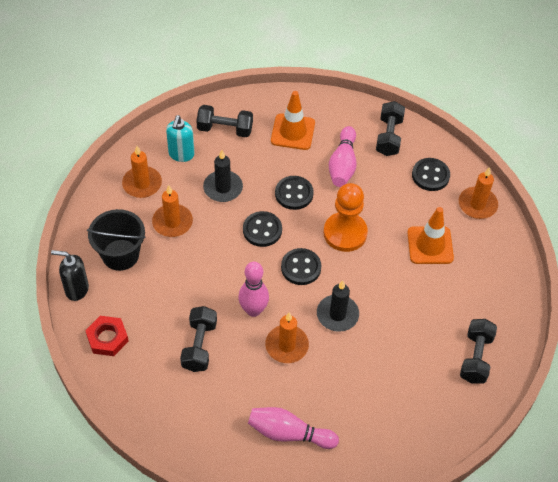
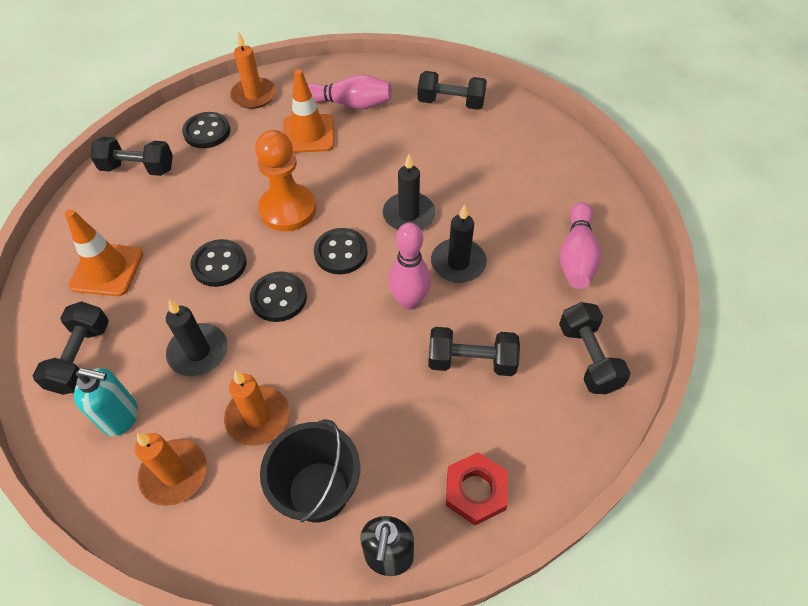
camera: 90 degrees left, 0 degrees up
orange candle [265,312,309,363] -> black candle [431,204,487,283]
pink bowling pin [329,126,357,187] -> pink bowling pin moved to [308,74,392,109]
none -> black dumbbell [559,302,631,394]

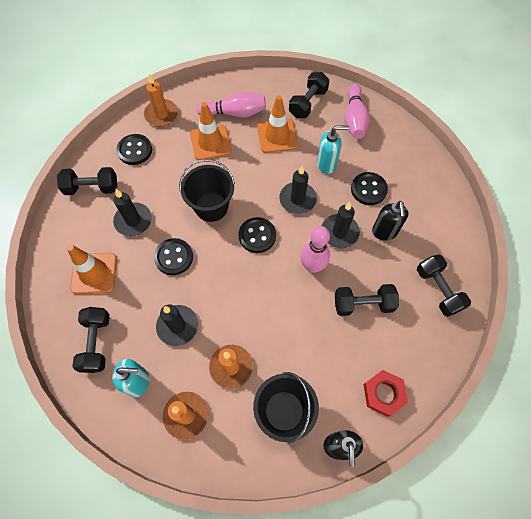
camera: 10 degrees left, 10 degrees up
black button [250,271,307,322] -> black button moved to [351,172,388,205]
orange pawn [255,130,316,231] -> black bucket [179,159,235,222]
black dumbbell [418,71,487,110] -> black dumbbell turned 60 degrees counterclockwise [289,72,329,118]
pink bowling pin [559,202,601,289] -> pink bowling pin moved to [344,84,370,139]
none -> black candle [113,189,152,236]
none -> orange traffic cone [257,95,298,153]
none -> turquoise soap dispenser [317,125,350,174]
none -> black soap dispenser [372,201,408,241]

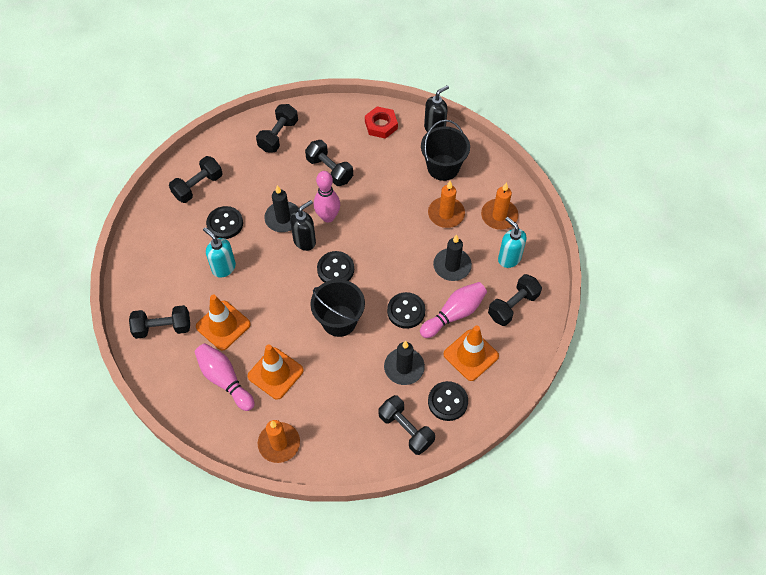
camera: 130 degrees left, 5 degrees down
black button [116,134,152,165] -> black button moved to [428,381,468,421]
black candle [279,166,317,214] -> none
pink bowling pin [344,84,370,139] -> pink bowling pin moved to [420,282,487,338]
black soap dispenser [372,201,408,241] -> black soap dispenser moved to [290,200,316,251]
none -> black dumbbell [169,156,223,203]

